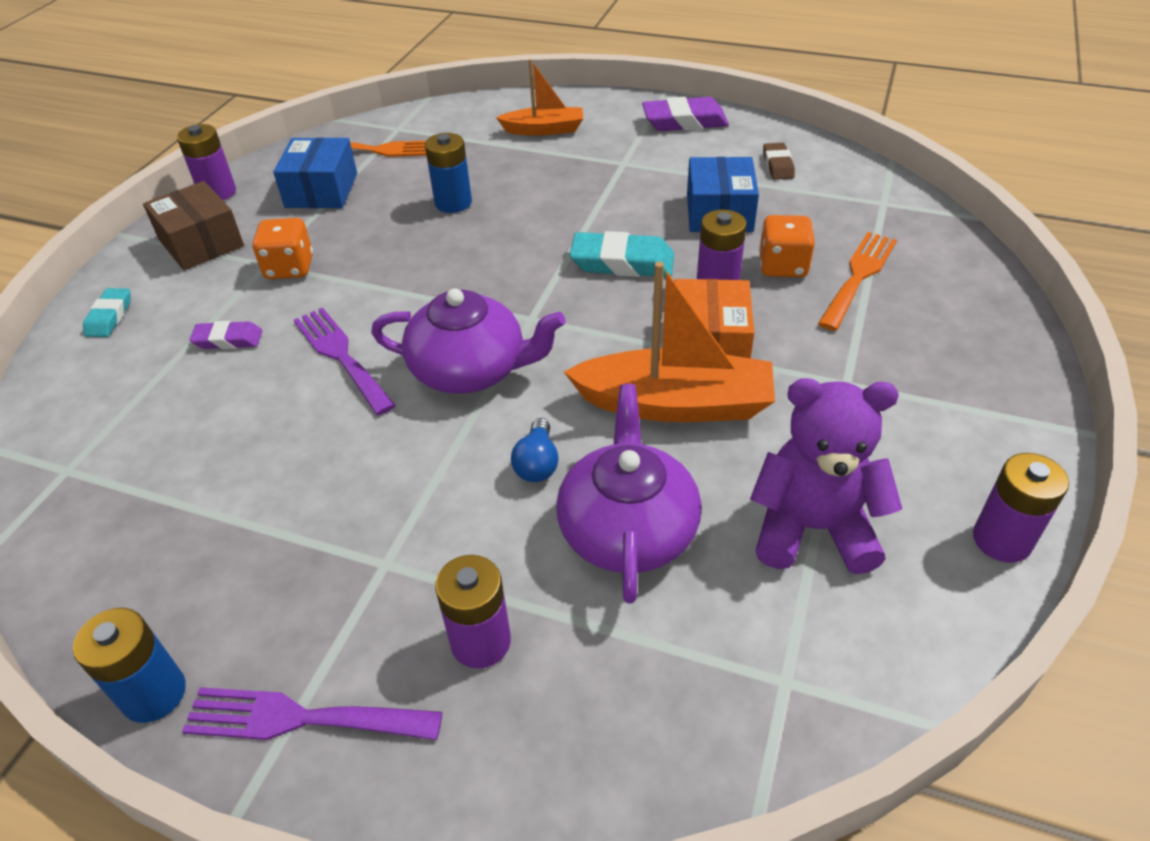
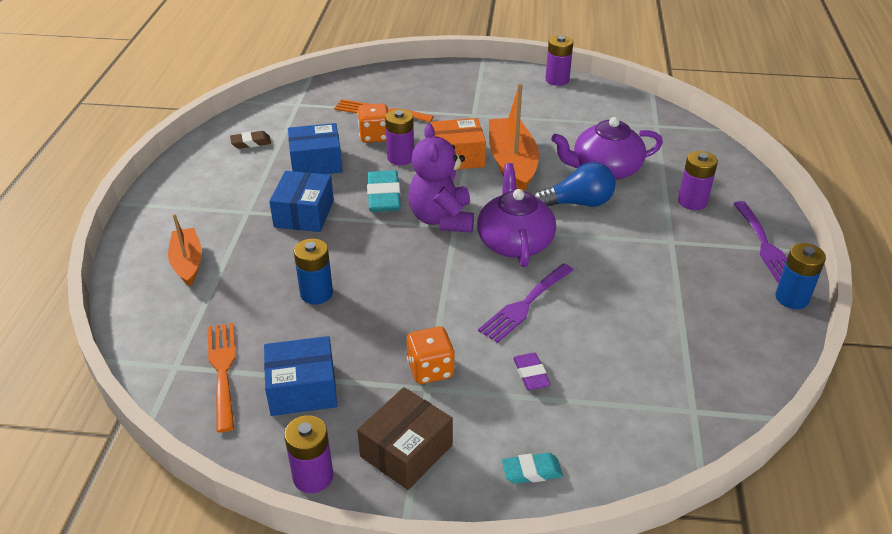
camera: 105 degrees left, 5 degrees down
blue light bulb [511,418,558,482] -> blue light bulb [534,162,616,207], size x1.67
purple eraser [642,97,729,131] -> none
purple teddy bear [750,378,902,574] -> purple teddy bear moved to [408,124,474,233]
none -> blue box [269,171,334,232]

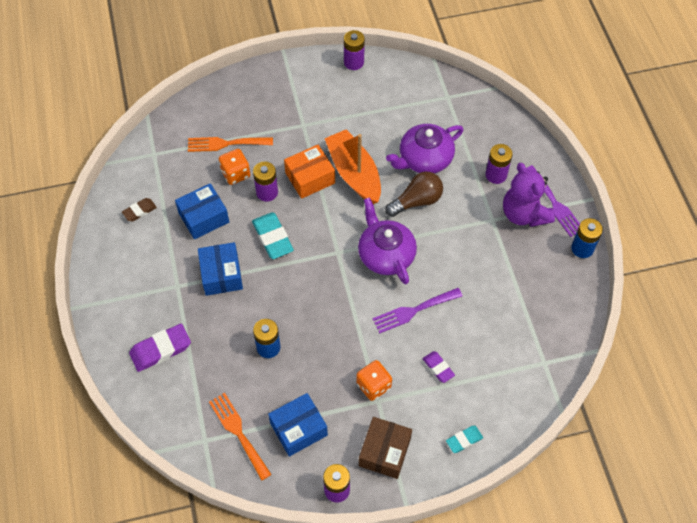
camera: 20 degrees left, 20 degrees up
orange boat [168,214,202,286] -> purple eraser [129,324,191,372]
purple teddy bear [408,124,474,233] -> purple teddy bear moved to [503,163,555,227]
purple fork [478,263,573,343] -> purple fork turned 45 degrees clockwise [372,288,463,333]
blue light bulb [534,162,616,207] -> brown light bulb [385,172,443,217]

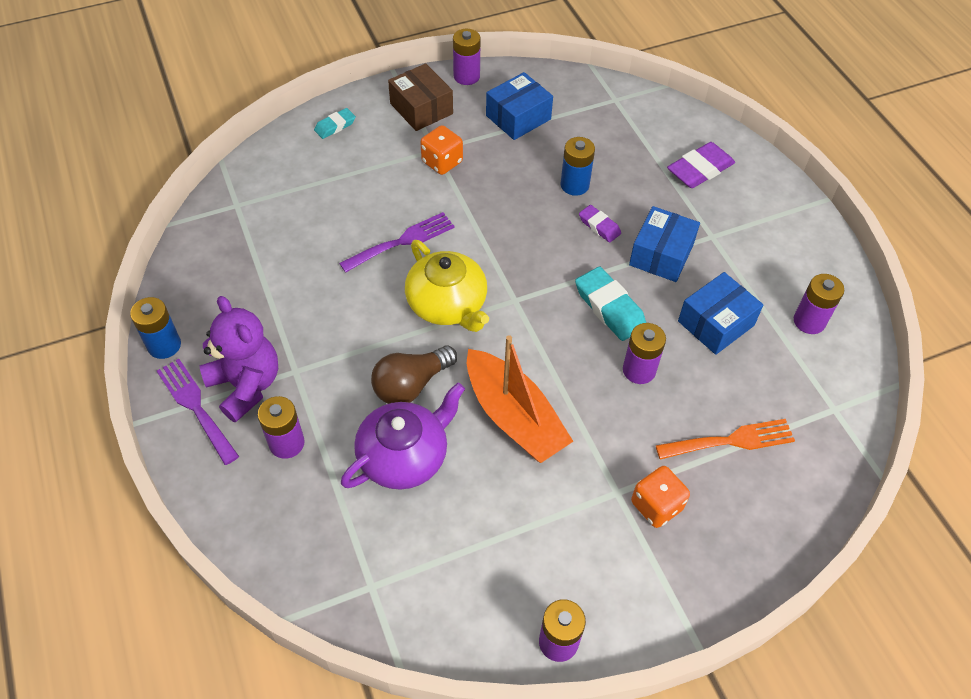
camera: 170 degrees right, 5 degrees down
brown eraser [122,198,157,221] -> purple battery [794,274,844,334]
blue box [198,242,243,296] -> blue box turned 45 degrees clockwise [629,206,700,282]
orange fork [209,393,272,481] -> none
orange dice [219,149,250,185] -> orange dice moved to [631,466,690,528]
orange box [284,144,335,199] -> none
purple teapot [358,197,417,284] -> yellow teapot [405,240,489,332]
brown box [359,417,412,479] -> brown box turned 45 degrees counterclockwise [388,63,453,131]
purple eraser [423,351,455,383] -> purple eraser moved to [579,205,621,242]

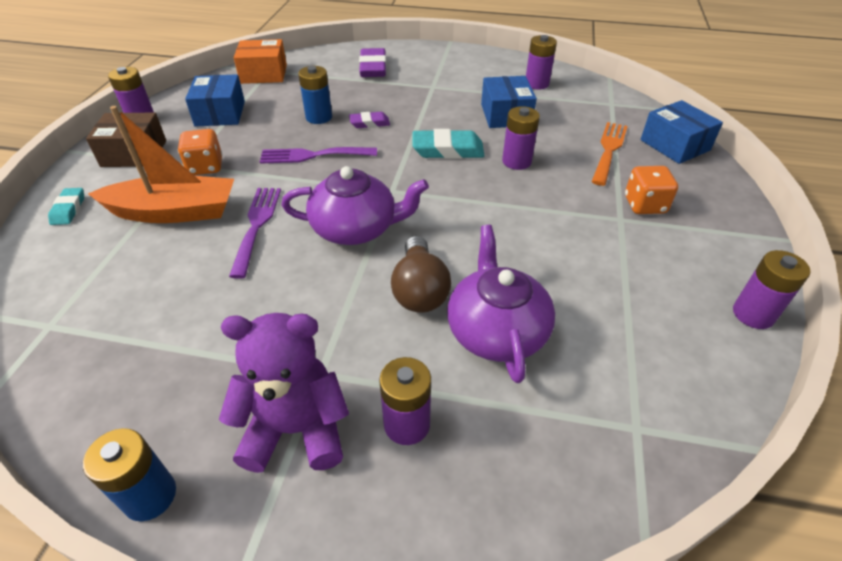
camera: 55 degrees left, 10 degrees down
purple fork [157,359,239,465] -> purple fork moved to [260,147,377,164]
yellow teapot [405,240,489,332] -> purple teapot [281,166,429,245]
orange boat [467,335,573,463] -> orange boat moved to [88,106,234,223]
blue box [629,206,700,282] -> blue box moved to [641,100,723,164]
none -> orange box [234,39,287,84]

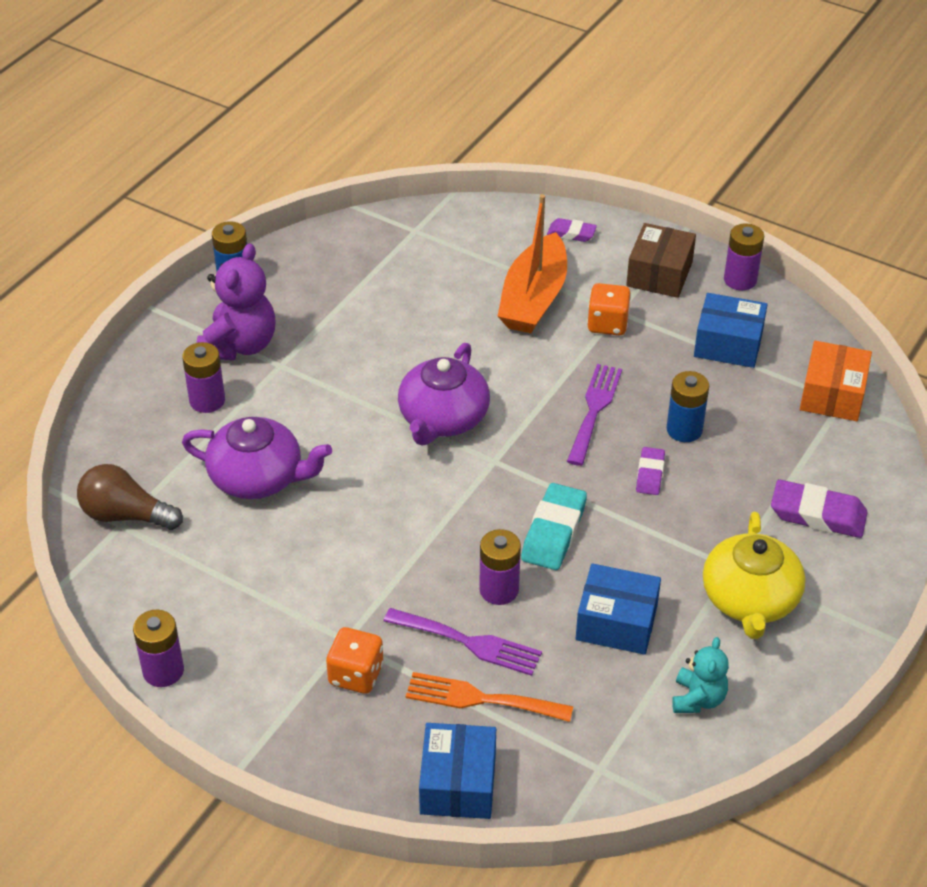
camera: 110 degrees right, 0 degrees up
turquoise eraser [48,188,84,225] -> purple eraser [547,218,597,242]
purple fork [229,188,281,279] -> purple fork moved to [384,608,542,676]
brown light bulb [391,236,451,313] -> brown light bulb moved to [77,464,183,530]
purple battery [526,35,557,90] -> turquoise teddy bear [672,637,729,713]
orange fork [592,122,627,186] -> orange fork turned 150 degrees clockwise [406,672,573,722]
blue box [641,100,723,164] -> blue box turned 75 degrees counterclockwise [419,723,496,819]
none -> yellow teapot [703,512,806,639]

